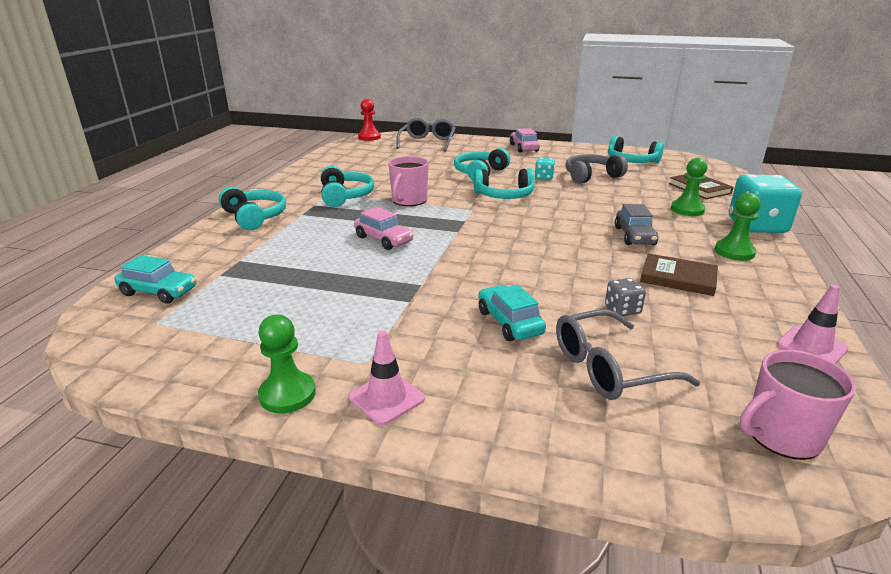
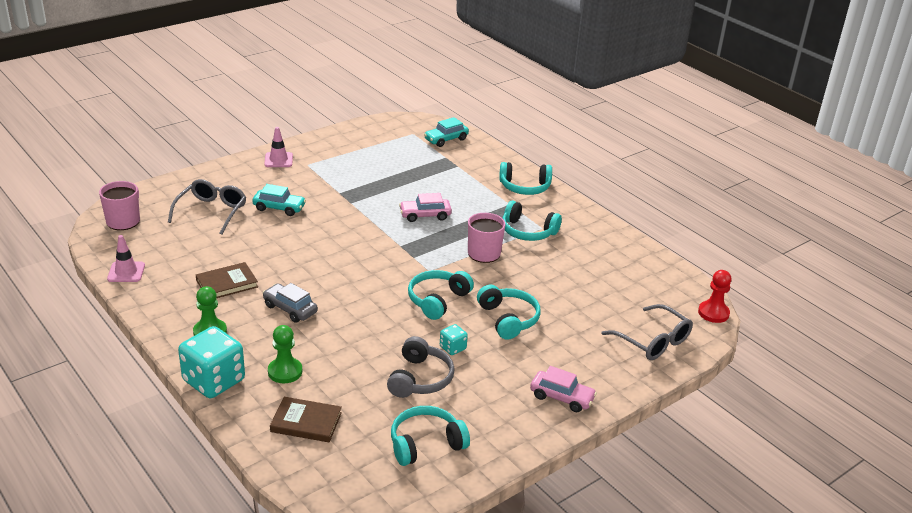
camera: 125 degrees right, 5 degrees up
green pawn [258,314,316,413] -> none
grey dice [605,278,646,316] -> none

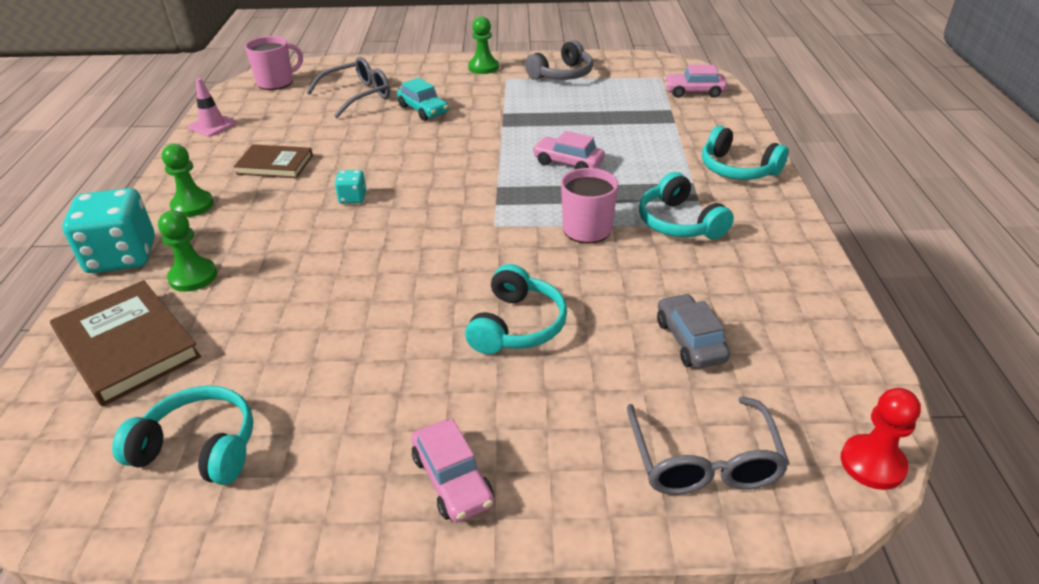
camera: 40 degrees right, 5 degrees up
grey car [263,283,318,323] -> grey car moved to [657,293,730,368]
pink traffic cone [264,127,293,167] -> green pawn [468,16,499,74]
brown book [270,397,342,442] -> brown book [50,280,201,407], size x1.55
grey headphones [387,336,455,398] -> grey headphones moved to [525,40,593,80]
turquoise headphones [408,270,474,320] -> none
turquoise car [424,117,469,147] -> pink car [664,65,727,98]
turquoise dice [440,324,468,355] -> turquoise dice moved to [335,170,366,204]

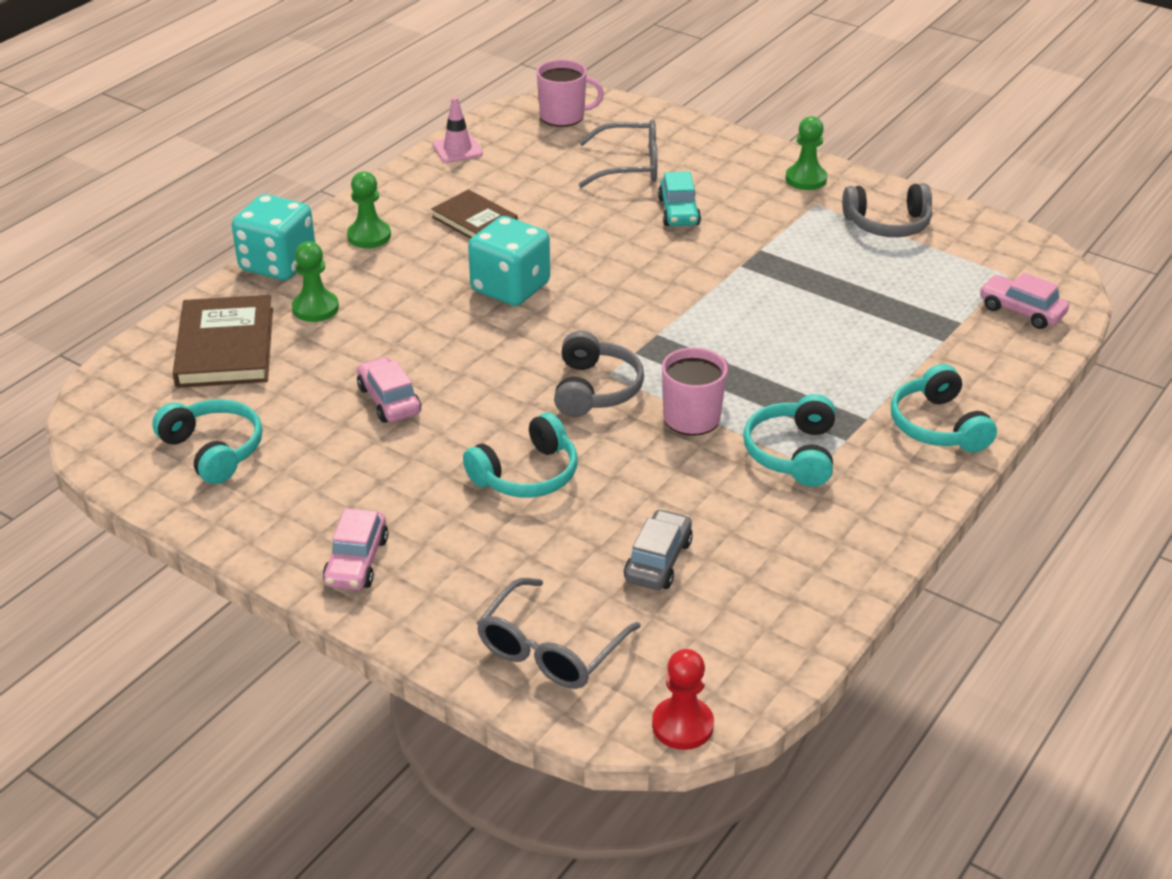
camera: 35 degrees right, 0 degrees up
turquoise dice [335,170,366,204] -> turquoise dice [468,216,550,306], size x2.14
pink car [532,131,605,169] -> pink car moved to [357,357,421,423]
none -> grey headphones [554,331,644,417]

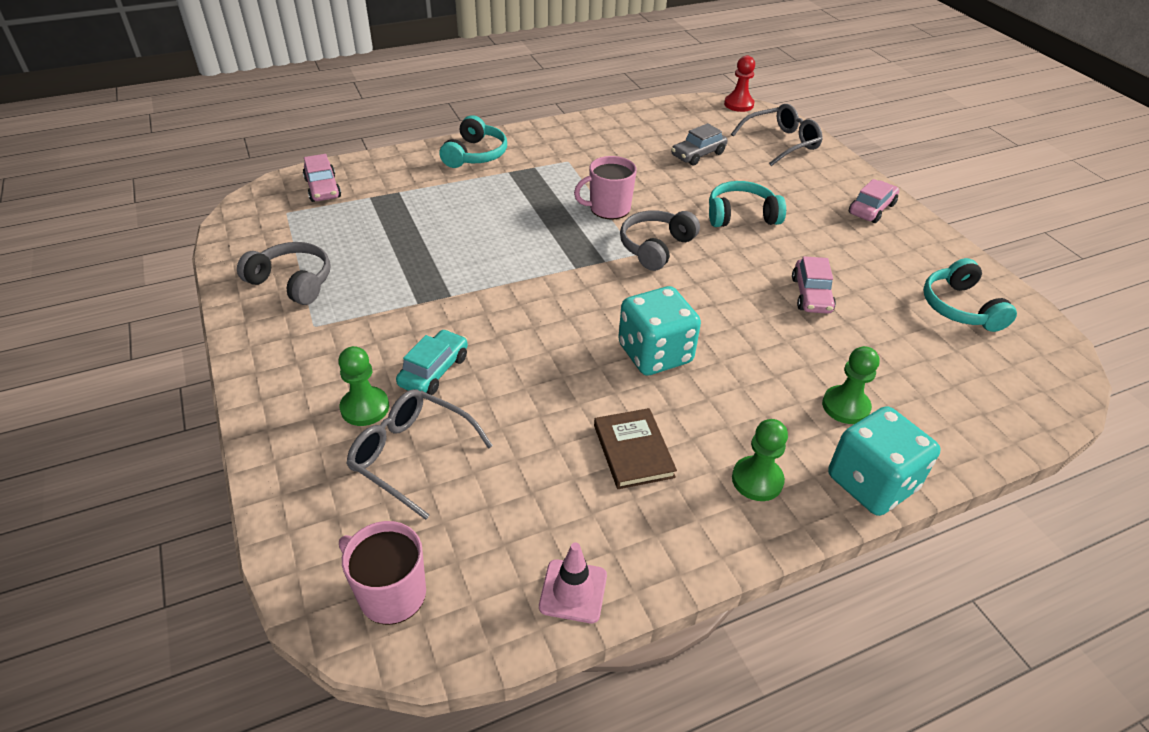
camera: 150 degrees left, 5 degrees up
brown book [173,295,273,388] -> none
turquoise headphones [743,394,835,487] -> none
green pawn [786,116,827,190] -> green pawn moved to [338,346,389,426]

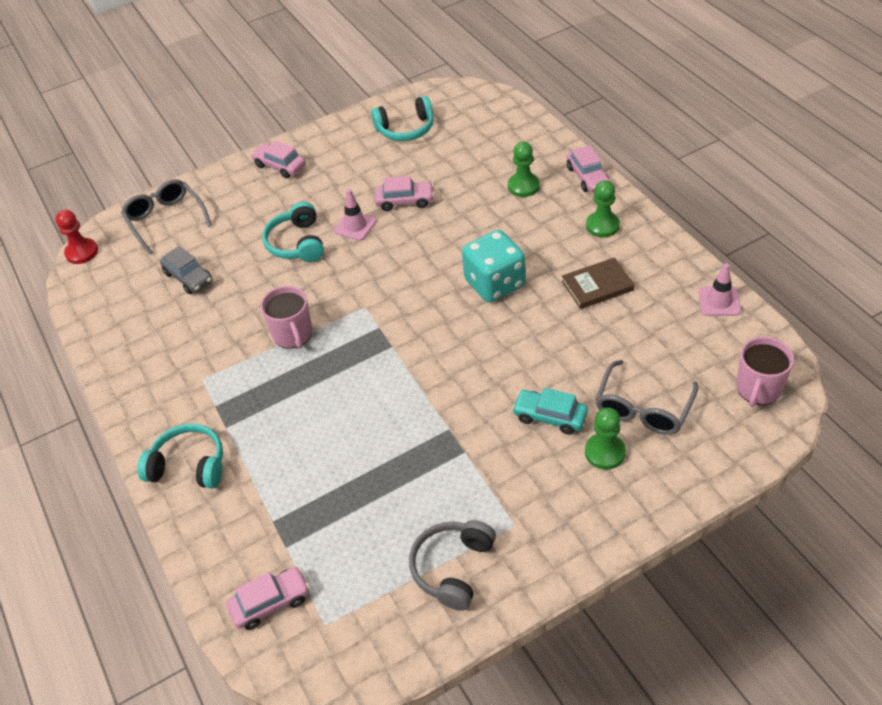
camera: 90 degrees left, 5 degrees up
grey headphones [620,210,700,271] -> none
turquoise dice [828,406,941,516] -> pink car [567,145,610,192]
none -> pink traffic cone [334,189,377,241]

